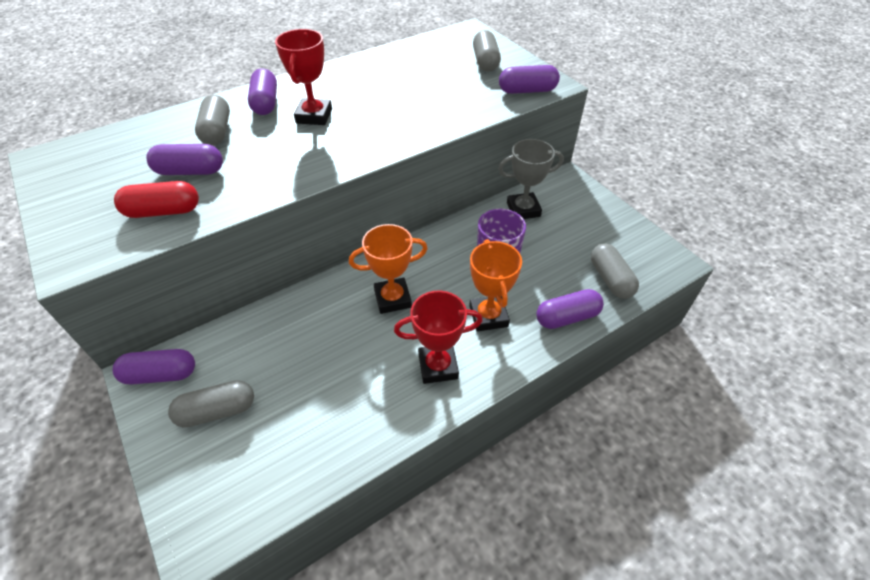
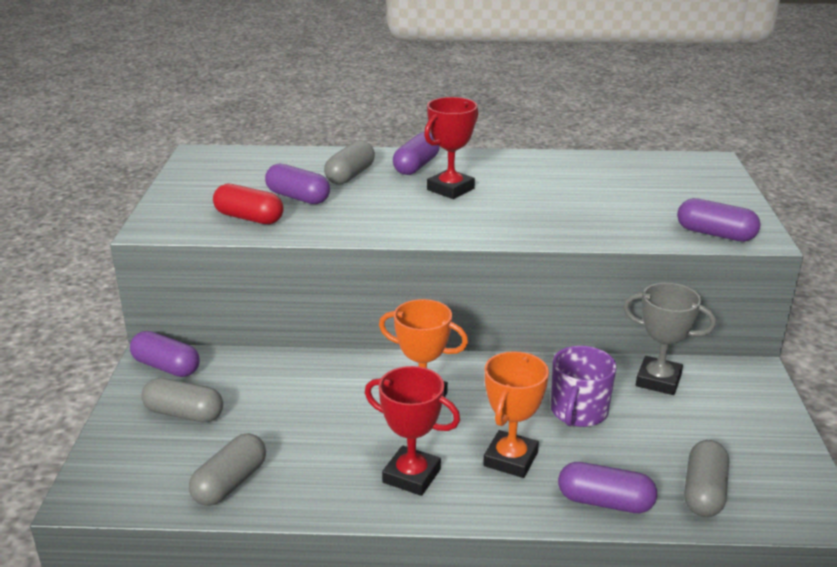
camera: 35 degrees right, 20 degrees down
grey capsule [473,30,501,71] -> grey capsule moved to [189,433,266,506]

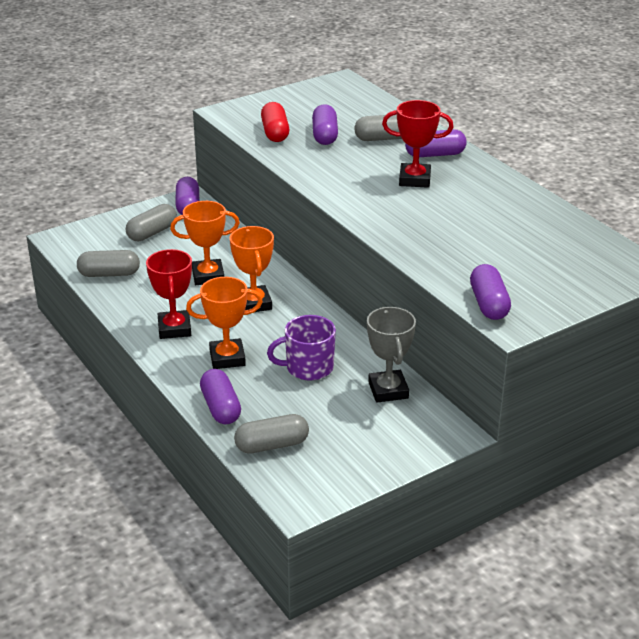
camera: 55 degrees right, 5 degrees up
grey capsule [141,378,223,423] -> grey capsule turned 60 degrees clockwise [126,204,177,241]
none -> orange trophy [170,201,240,285]

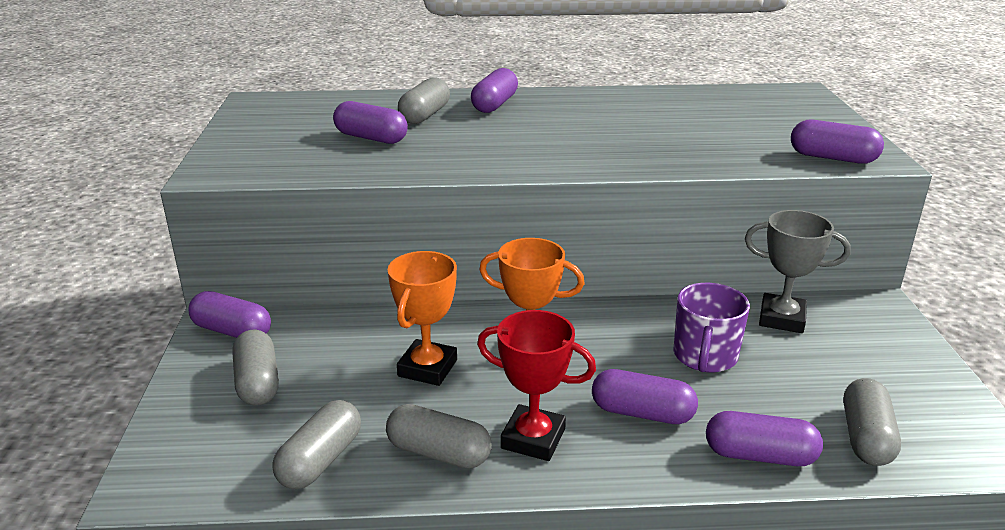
camera: 60 degrees left, 5 degrees down
orange trophy [186,277,263,369] -> purple capsule [592,369,698,424]
red capsule [261,102,289,142] -> none
red trophy [382,100,453,188] -> none
none -> grey capsule [386,404,492,469]

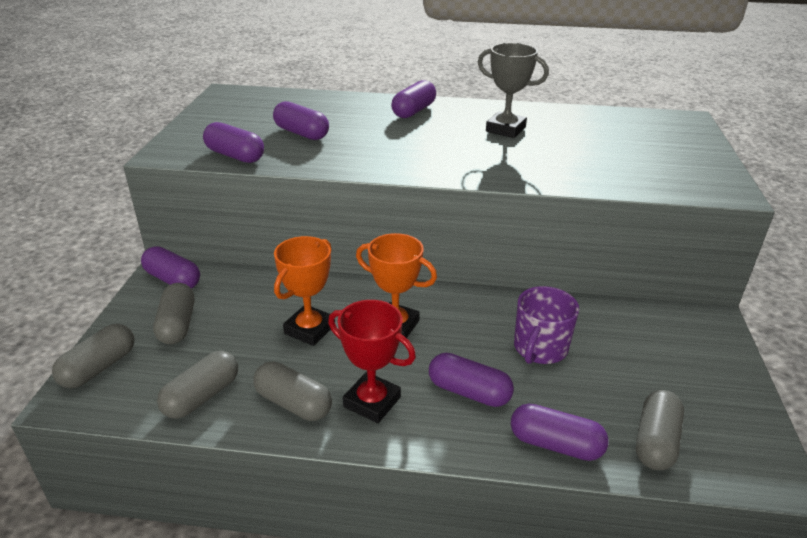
camera: 10 degrees right, 5 degrees up
grey capsule [398,77,450,124] -> grey capsule moved to [52,324,134,388]
grey trophy [745,210,851,333] -> grey trophy moved to [478,43,549,138]
purple capsule [791,120,884,164] -> purple capsule moved to [203,122,264,163]

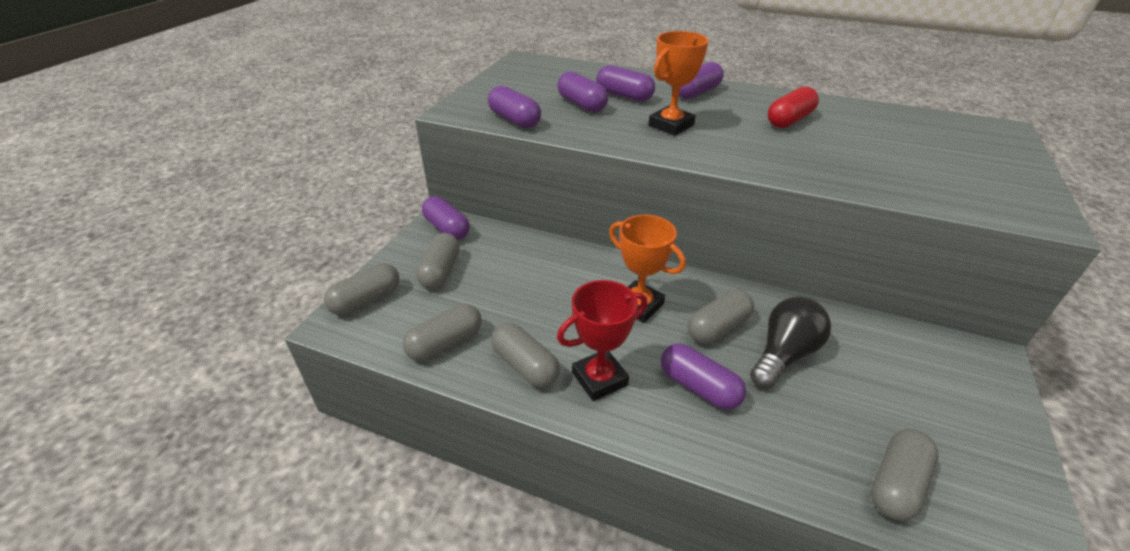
camera: 15 degrees right, 5 degrees up
orange trophy [274,236,335,346] -> orange trophy moved to [649,31,709,136]
red trophy [328,300,416,423] -> red trophy turned 75 degrees counterclockwise [557,280,647,401]
grey trophy [478,43,549,138] -> red capsule [768,86,819,128]
purple capsule [511,404,609,461] -> purple capsule moved to [596,65,655,102]
purple mug [514,286,579,364] -> black light bulb [750,297,831,389]
none -> grey capsule [688,290,754,344]

